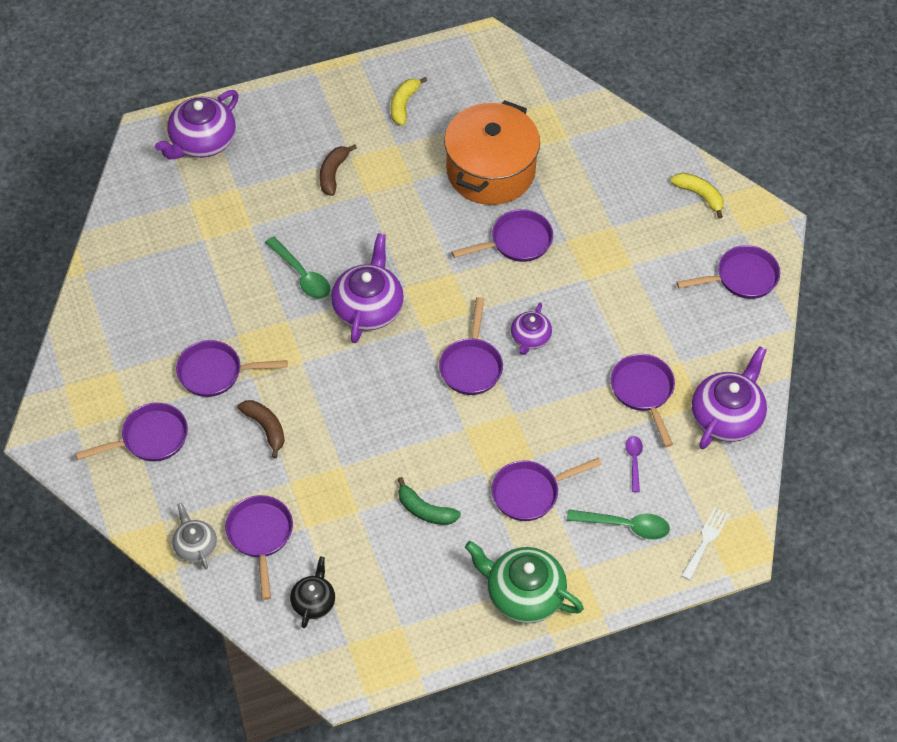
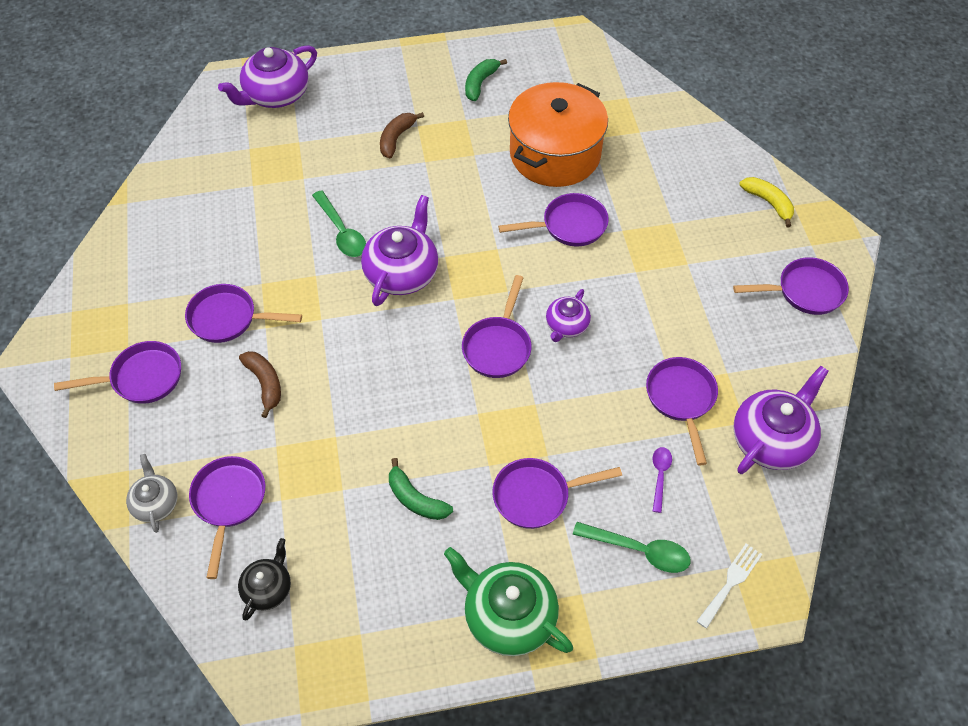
camera: 10 degrees right, 0 degrees up
yellow banana [391,77,427,126] -> green banana [465,59,507,101]

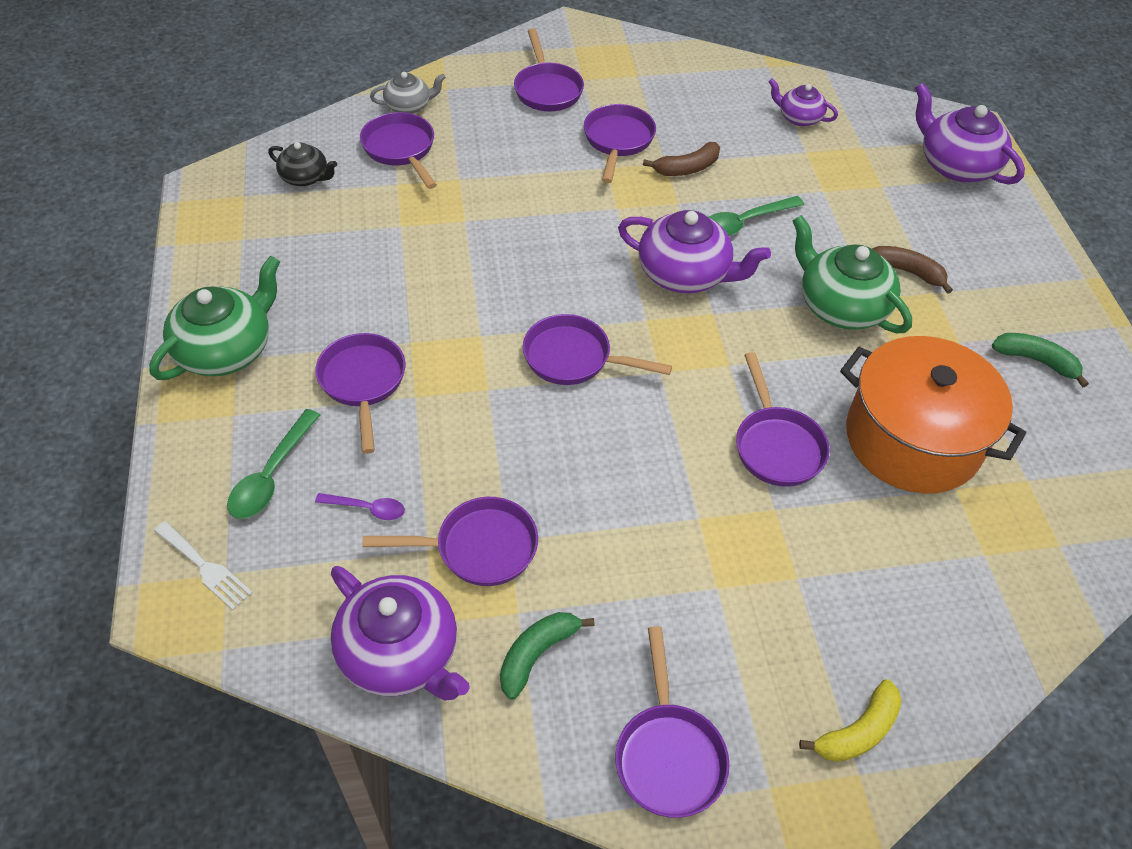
camera: 90 degrees right, 5 degrees down
purple pan [189,456,265,579] -> purple pan turned 120 degrees counterclockwise [360,112,437,189]
brown banana [239,351,281,418] -> brown banana moved to [643,142,720,176]
green banana [389,458,453,520] -> green banana moved to [500,612,595,700]
purple teapot [546,289,591,342] -> purple teapot moved to [769,79,838,126]
none -> green teapot [792,215,912,333]

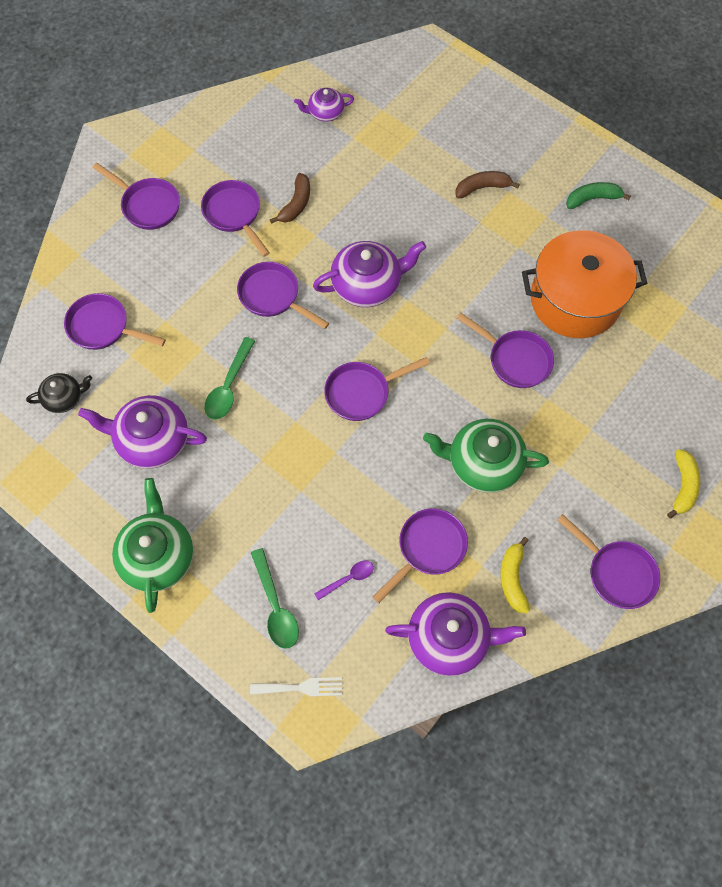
camera: 40 degrees left, 15 degrees up
purple pan [315,333,405,454] -> purple pan moved to [237,262,329,329]
grey teapot [370,72,446,114] -> none
green banana [500,612,595,700] -> yellow banana [500,537,530,614]
green spoon [709,196,804,236] -> green spoon moved to [204,337,255,420]
green teapot [792,215,912,333] -> green teapot moved to [423,419,549,493]
purple teapot [915,83,1025,185] -> purple teapot moved to [78,395,207,468]

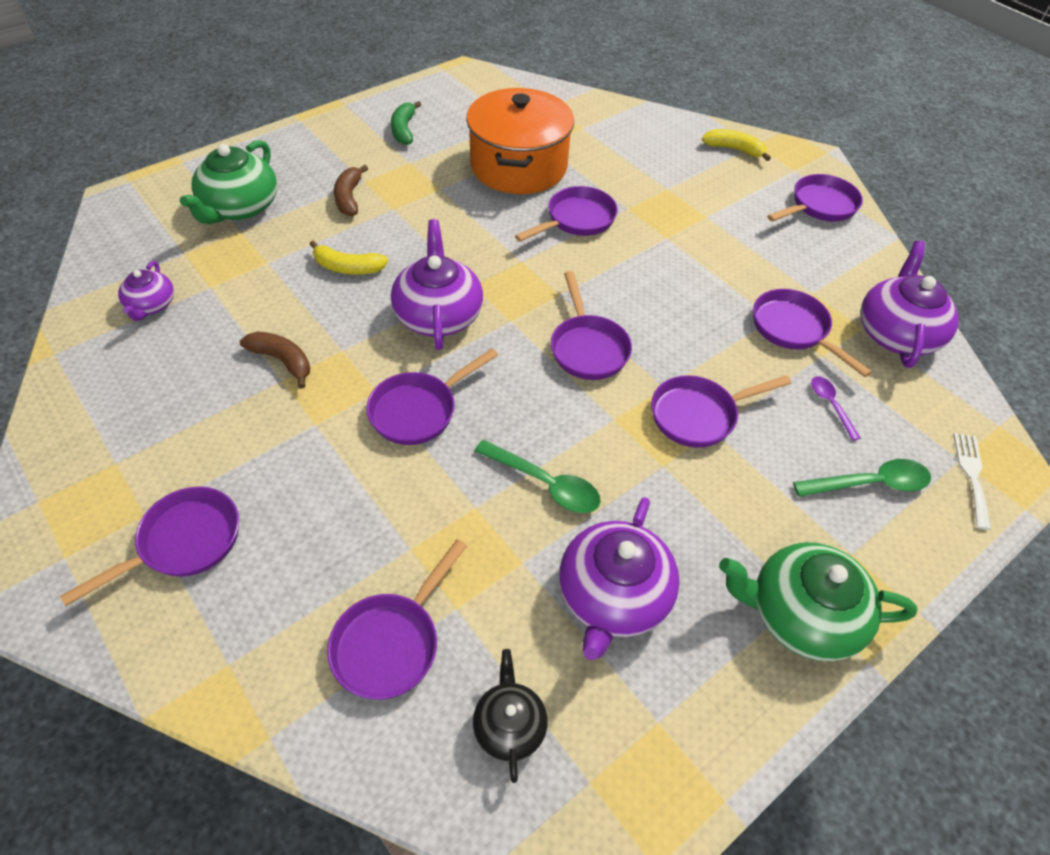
camera: 80 degrees left, 15 degrees down
purple pan [201,180,270,257] -> purple pan moved to [651,375,791,448]
green teapot [423,419,549,493] -> green teapot moved to [180,140,277,224]
yellow banana [500,537,530,614] -> yellow banana moved to [310,241,388,274]

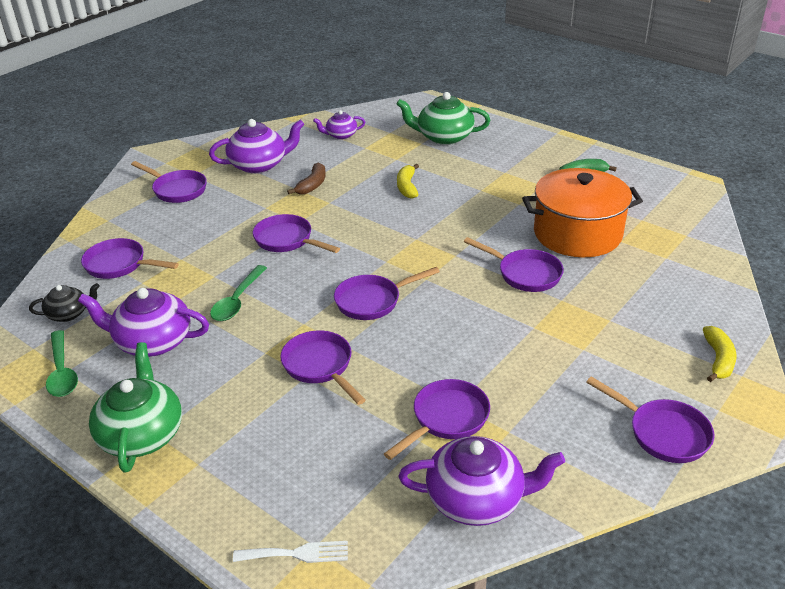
camera: 80 degrees right, 15 degrees down
brown banana [334,165,368,216] -> none
purple teapot [391,219,483,350] -> purple teapot moved to [209,119,305,174]
green spoon [793,459,931,497] -> green spoon moved to [46,330,78,397]
purple spoon [811,376,861,441] -> none

